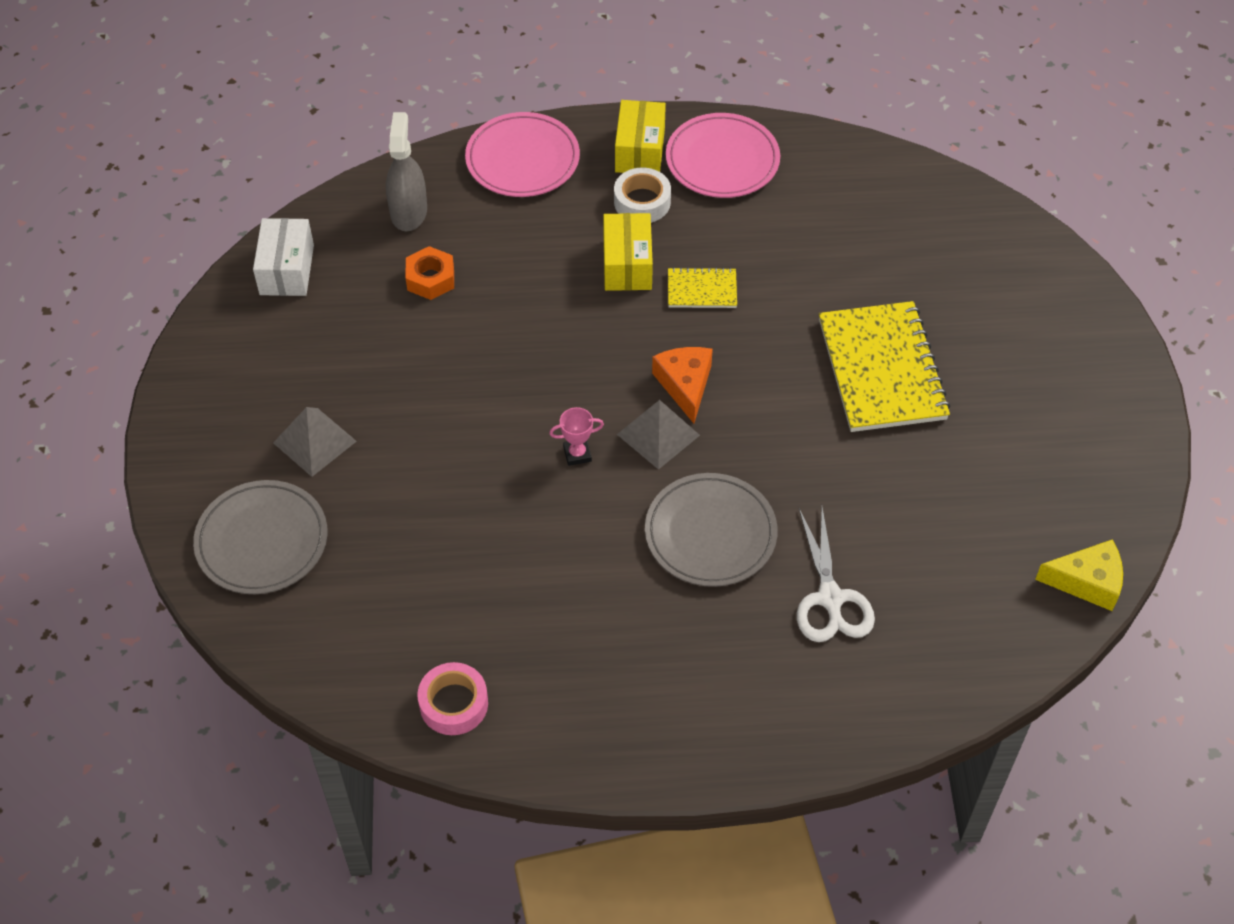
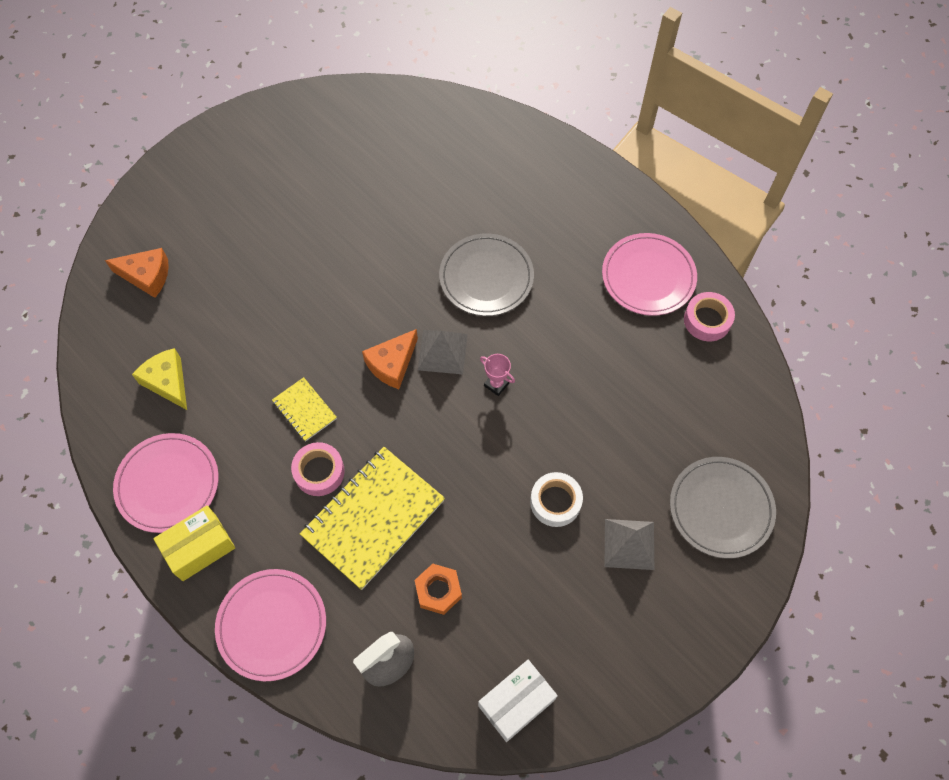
camera: 130 degrees left, 10 degrees up
yellow box [603,213,653,291] -> pink tape [291,442,345,496]
white tape [614,168,671,223] -> white tape moved to [530,472,583,527]
white scissors [797,507,875,642] -> none
yellow notebook [819,301,951,432] -> yellow notebook moved to [300,447,445,590]
yellow cheese [1035,539,1123,611] -> yellow cheese moved to [132,348,187,410]
none -> orange cheese [105,248,169,298]
none -> pink plate [602,233,697,316]

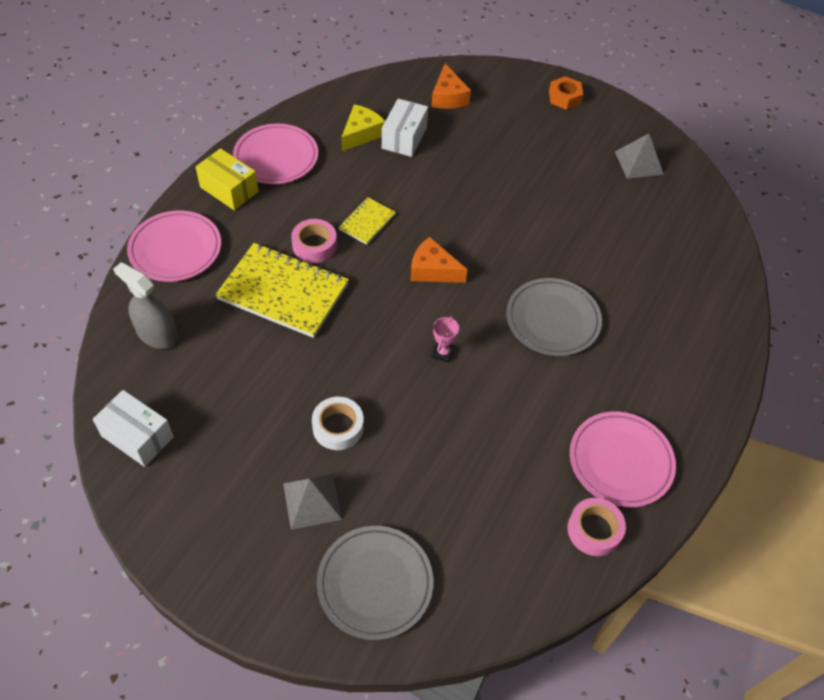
camera: 70 degrees right, 10 degrees down
orange nut [414,564,462,615] -> orange nut moved to [549,76,583,110]
grey pyramid [418,330,468,374] -> grey pyramid moved to [615,134,663,179]
none -> white box [382,99,428,157]

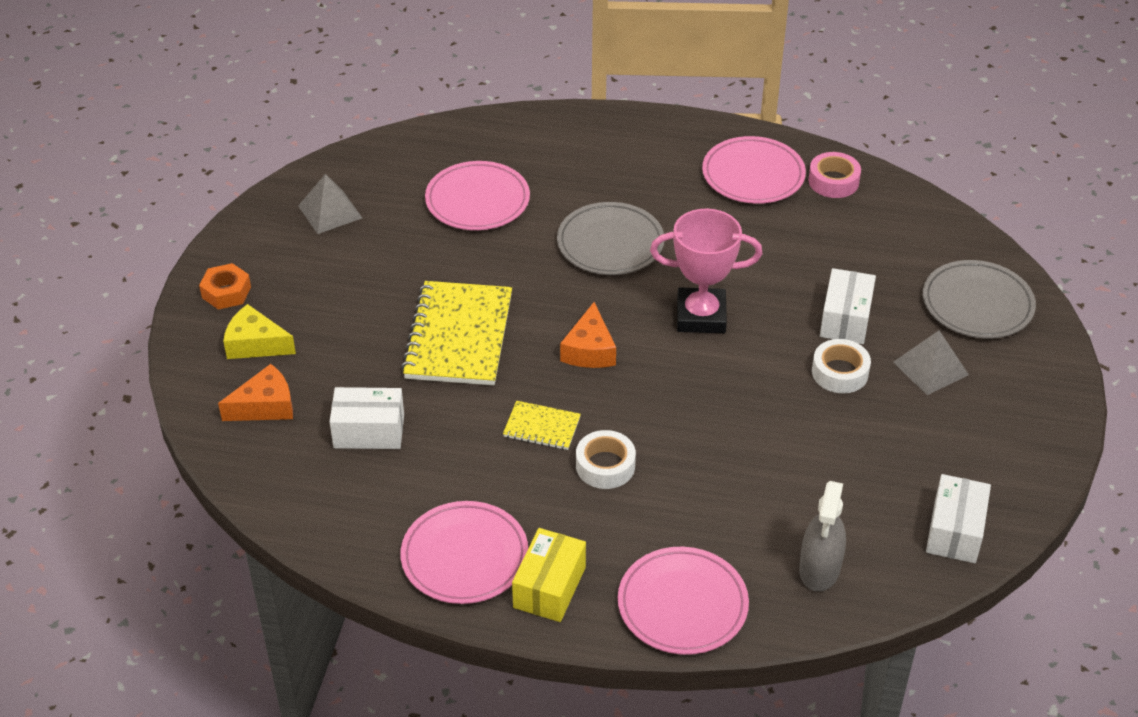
camera: 105 degrees left, 10 degrees down
yellow notebook [215,243,349,338] -> yellow notebook moved to [401,281,512,385]
pink tape [291,219,337,263] -> white tape [576,430,636,489]
yellow cheese [341,104,385,151] -> yellow cheese moved to [223,304,296,359]
pink trophy [432,316,459,363] -> pink trophy [650,209,762,333], size x2.28
none -> pink plate [425,161,530,230]
none -> white box [820,268,876,344]

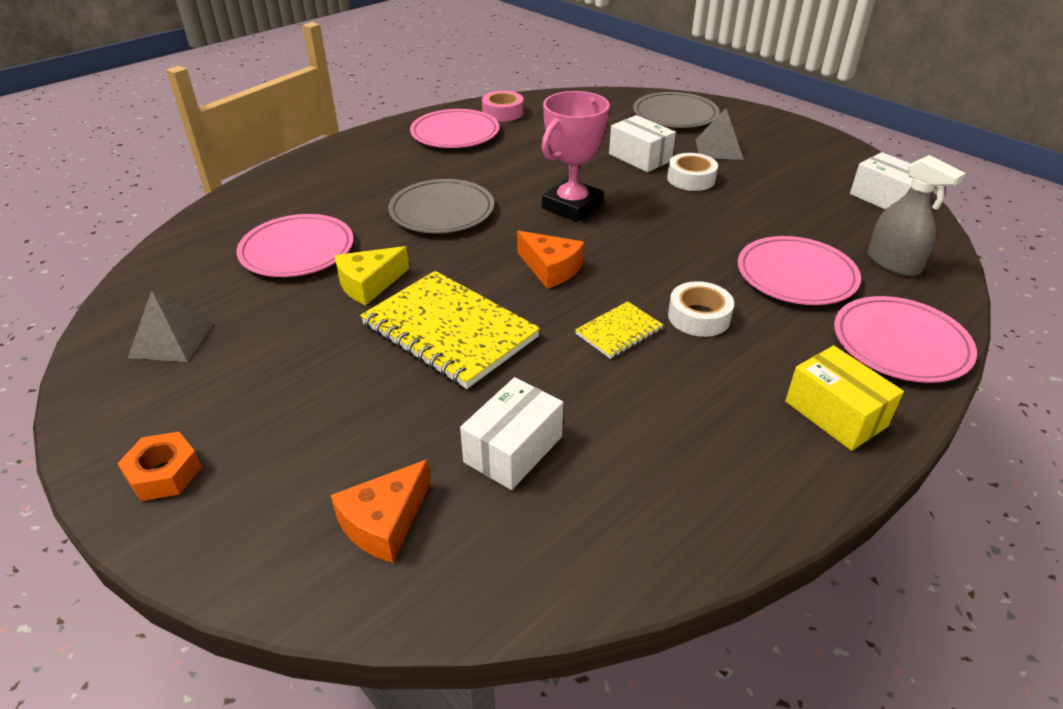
camera: 55 degrees left, 5 degrees down
orange cheese [218,364,293,421] -> orange cheese turned 150 degrees counterclockwise [330,459,431,563]
yellow cheese [223,304,296,359] -> yellow cheese moved to [334,246,410,305]
pink plate [400,501,528,604] -> pink plate moved to [738,236,861,305]

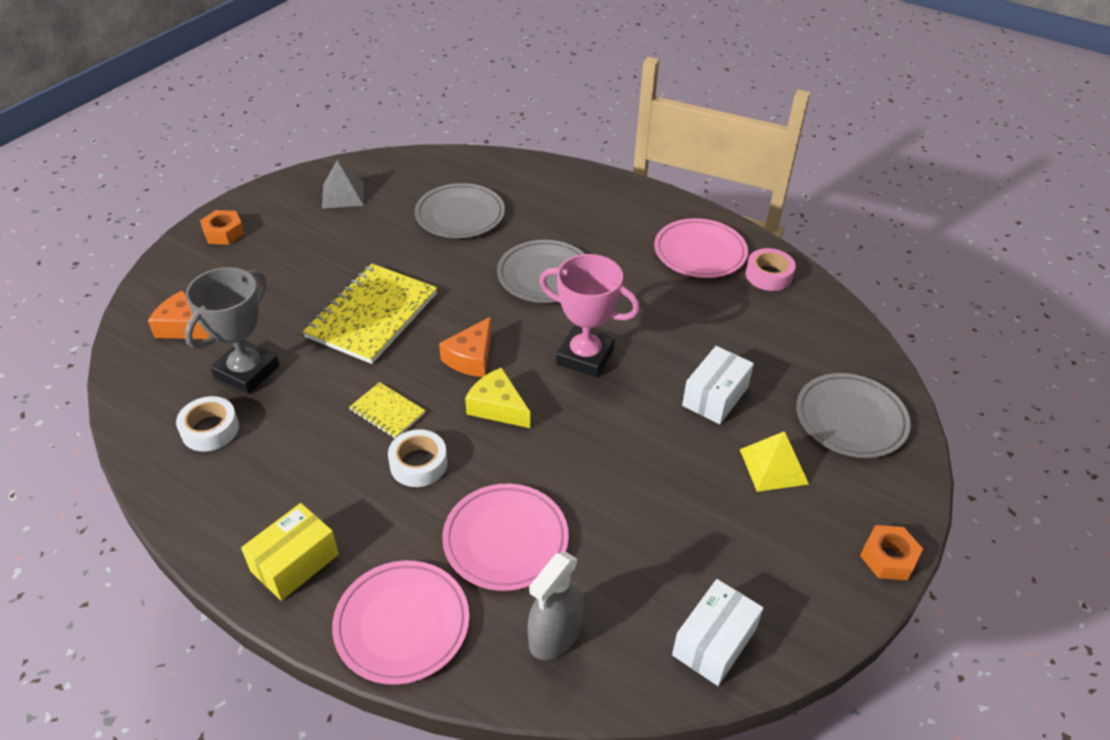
camera: 75 degrees right, 5 degrees up
pink plate [237,214,354,277] -> grey plate [415,183,505,238]
yellow cheese [334,246,410,305] -> yellow cheese moved to [465,367,530,428]
white box [460,377,563,490] -> grey trophy [184,267,279,394]
white tape [667,153,718,191] -> white tape moved to [176,396,239,452]
grey pyramid [695,108,744,160] -> yellow pyramid [740,431,809,492]
none -> orange nut [860,525,923,580]

